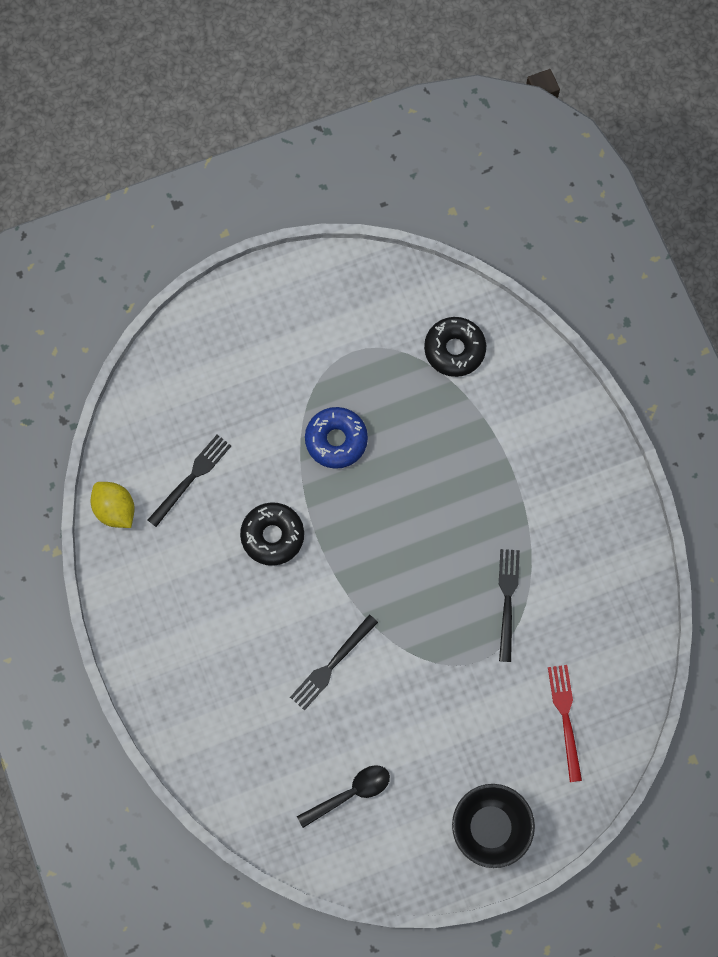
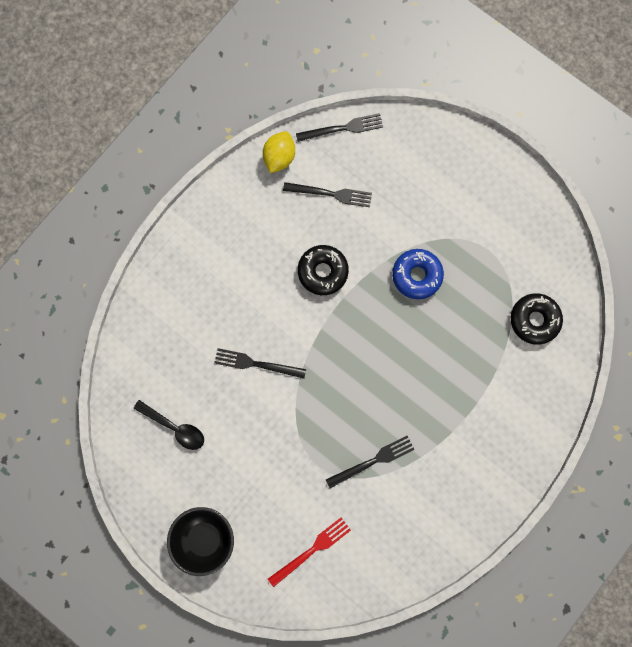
camera: 60 degrees right, 5 degrees up
none -> black fork [296,113,383,142]

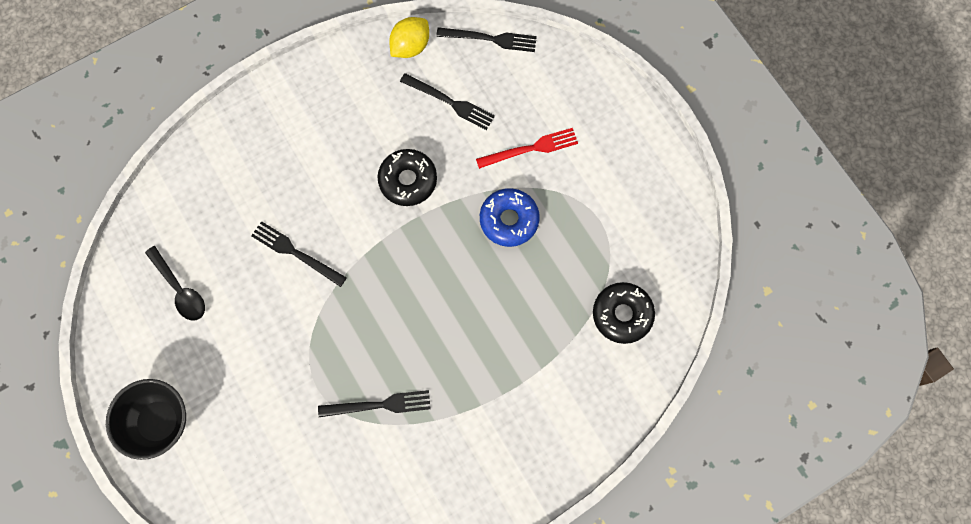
camera: 20 degrees right, 5 degrees down
red fork [268,517,351,587] -> red fork moved to [476,128,578,169]

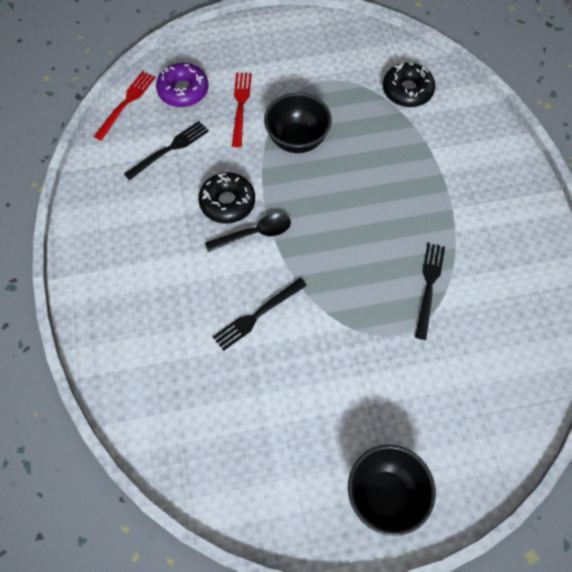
camera: 70 degrees left, 10 degrees down
black spoon [145,246,205,321] -> black spoon moved to [205,213,291,252]
yellow lemon [389,17,429,58] -> none
black fork [436,27,537,52] -> red fork [94,71,156,141]
blue donut [480,188,540,247] -> black bowl [264,93,332,153]
none -> purple donut [156,63,208,107]

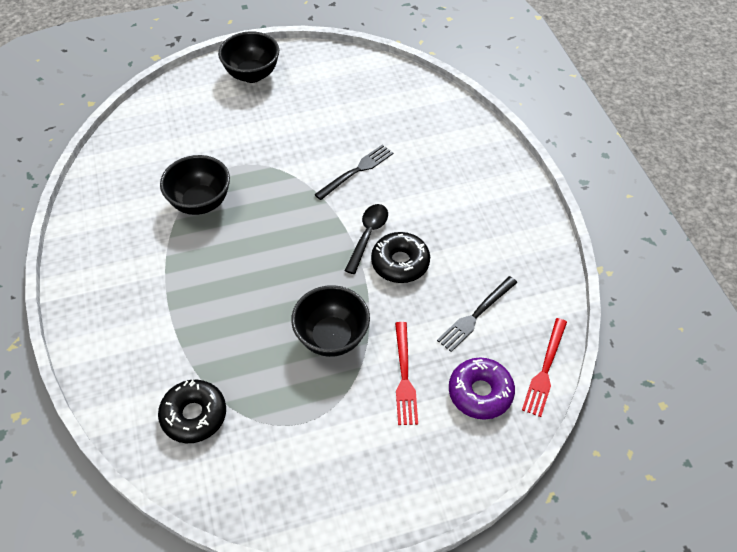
camera: 175 degrees right, 10 degrees down
black spoon [205,213,291,252] -> black spoon turned 135 degrees clockwise [345,204,388,274]
black fork [415,243,445,340] -> black bowl [160,155,230,215]

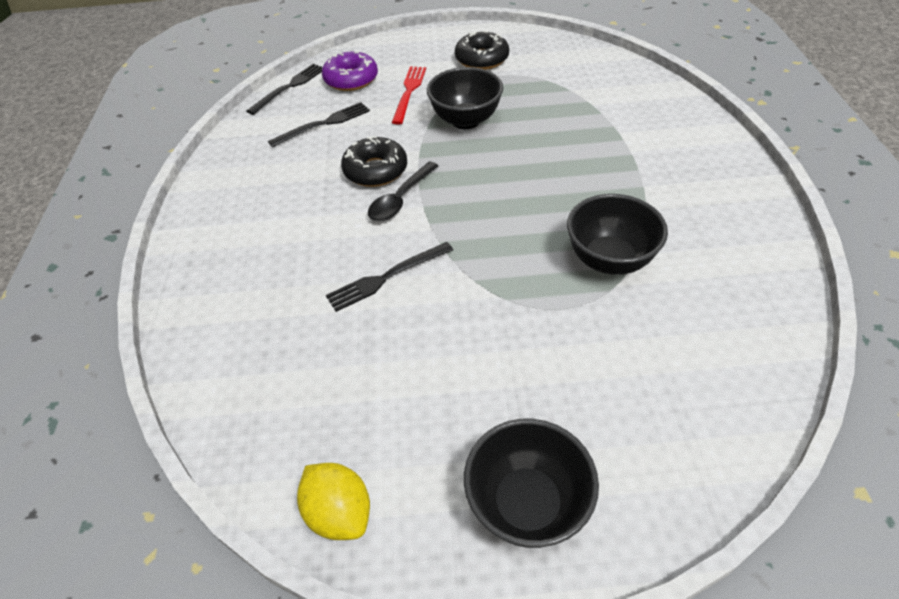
camera: 165 degrees left, 5 degrees down
black donut [158,380,226,443] -> black donut moved to [455,31,509,70]
red fork [522,318,567,417] -> black fork [247,64,322,115]
none -> yellow lemon [297,463,370,540]

